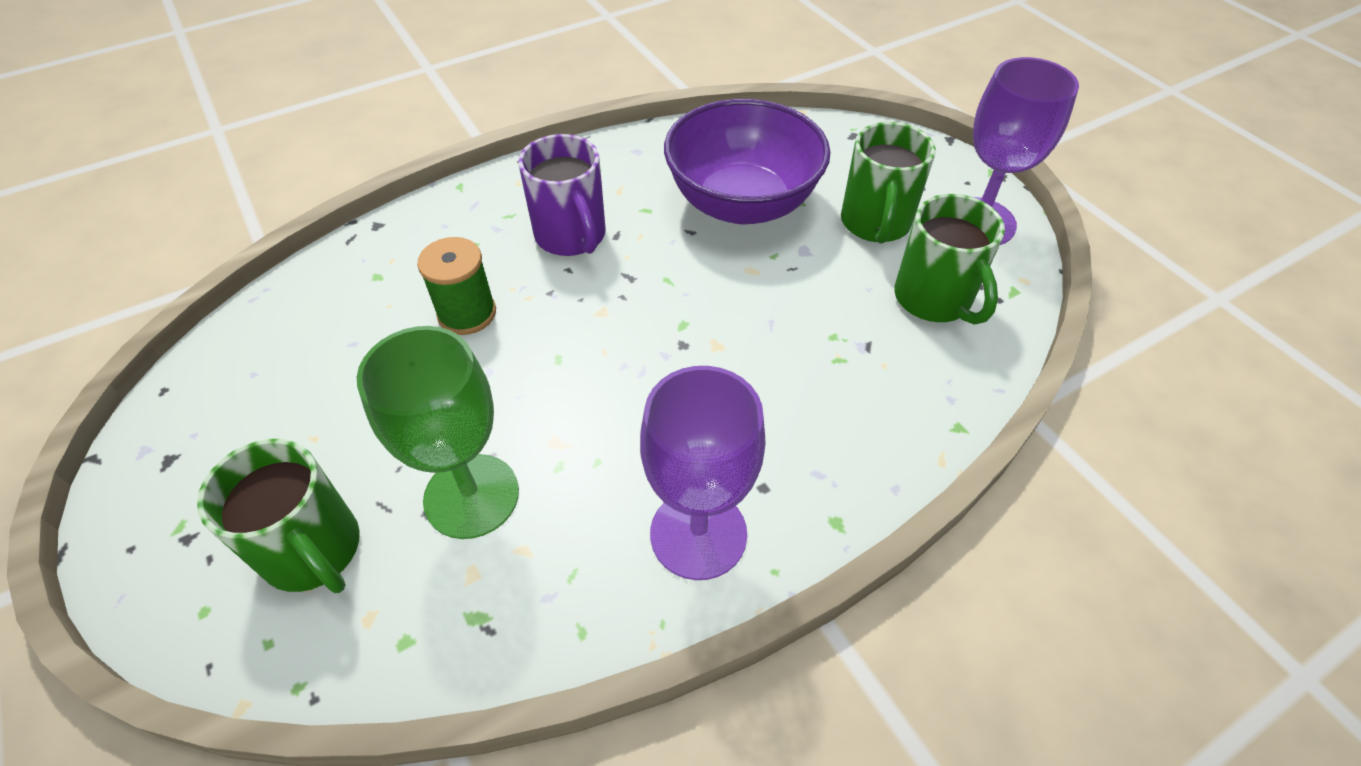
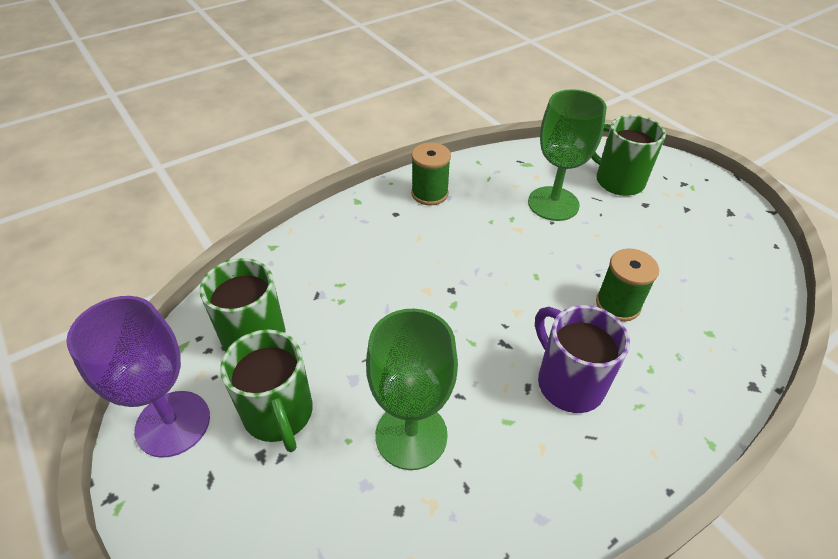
camera: 175 degrees right, 5 degrees down
purple goblet [640,366,765,580] -> green spool [411,143,451,206]
purple bowl [664,99,831,224] -> green goblet [366,309,458,470]
green mug [841,122,936,244] -> green mug turned 150 degrees clockwise [220,330,313,452]

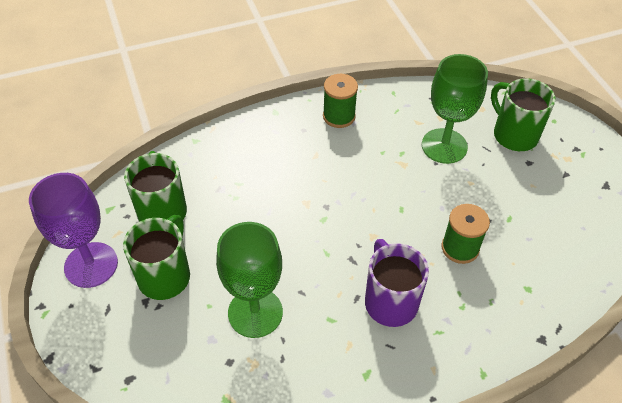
camera: 15 degrees right, 5 degrees up
green mug [220,330,313,452] -> green mug turned 150 degrees counterclockwise [123,215,190,300]

